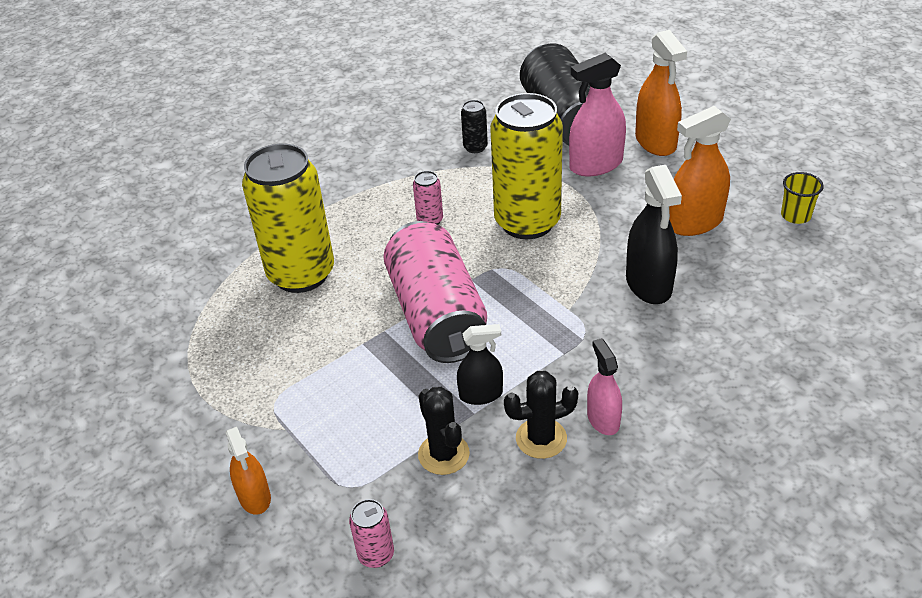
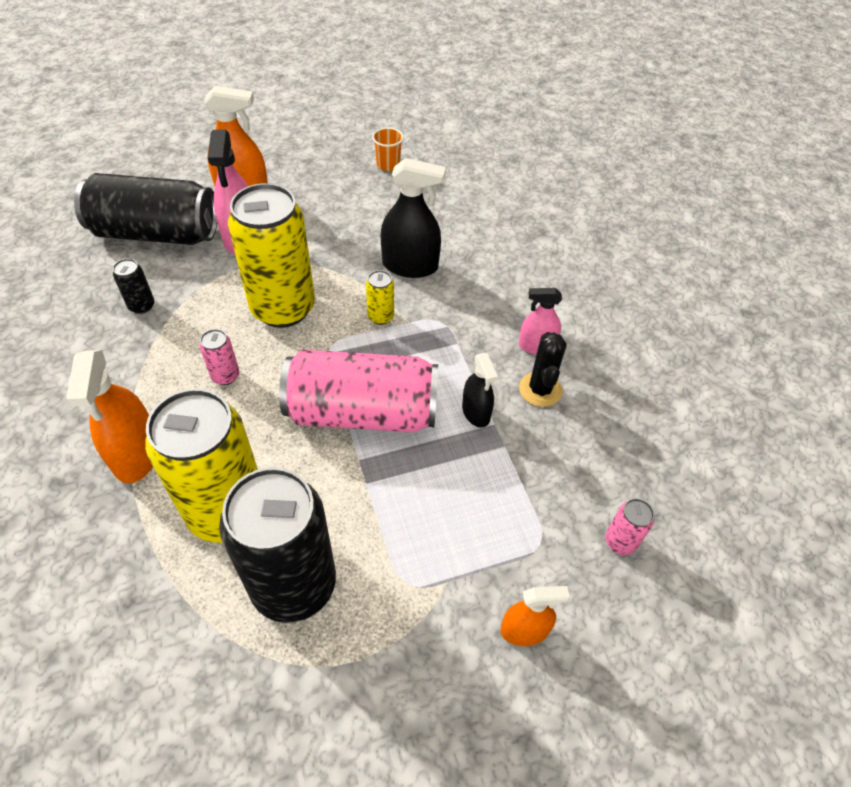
camera: 75 degrees left, 10 degrees up
black cactus [418,387,470,475] -> none
black spray bottle [457,324,503,405] -> black spray bottle turned 150 degrees clockwise [462,353,498,428]
orange spray bottle [669,106,731,236] -> orange spray bottle moved to [66,350,153,483]
yellow cup [781,172,824,224] -> orange cup [372,127,404,171]
none -> black can [219,467,336,623]
none -> yellow can [366,270,394,325]

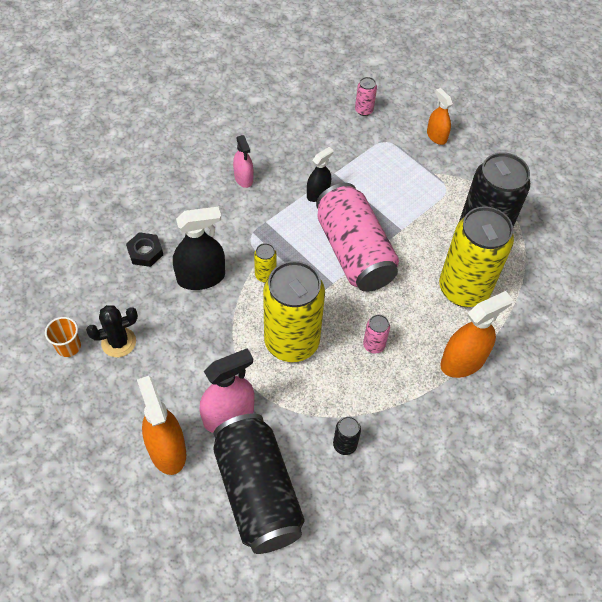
camera: 115 degrees left, 5 degrees up
black spray bottle [381,158,446,278] -> black spray bottle turned 90 degrees clockwise [173,207,225,290]
black cactus [519,332,566,407] -> black cactus moved to [86,305,138,357]
none -> black nut [126,232,163,267]

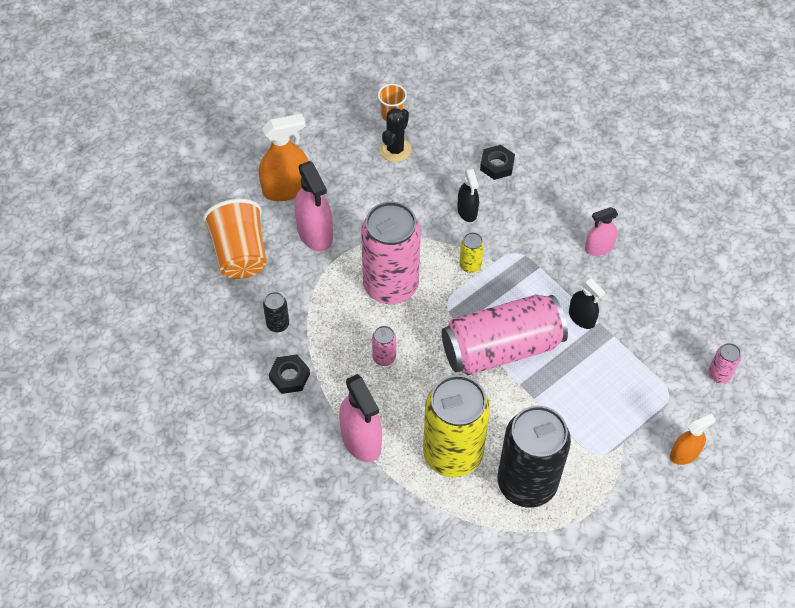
camera: 95 degrees right, 0 degrees up
black cactus [86,305,138,357] -> black cactus turned 45 degrees clockwise [379,108,412,162]
black spray bottle [173,207,225,290] -> black spray bottle [457,168,479,222], size x0.61
black can [213,413,305,554] -> orange cup [203,199,267,279]
yellow can [263,261,325,362] -> pink can [361,201,421,304]
orange spray bottle [440,291,513,378] -> pink spray bottle [339,374,382,462]
none -> black nut [269,355,310,394]

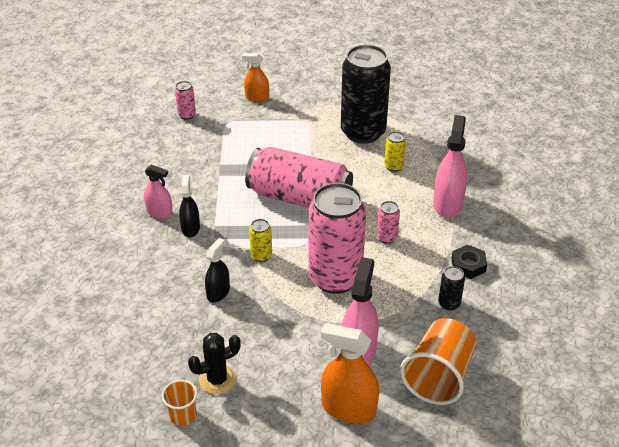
camera: 140 degrees left, 15 degrees down
yellow can [423,375,490,477] -> yellow can [384,131,406,172], size x0.41
black nut [480,145,515,180] -> none
black spray bottle [569,277,606,329] -> black spray bottle moved to [179,175,200,237]

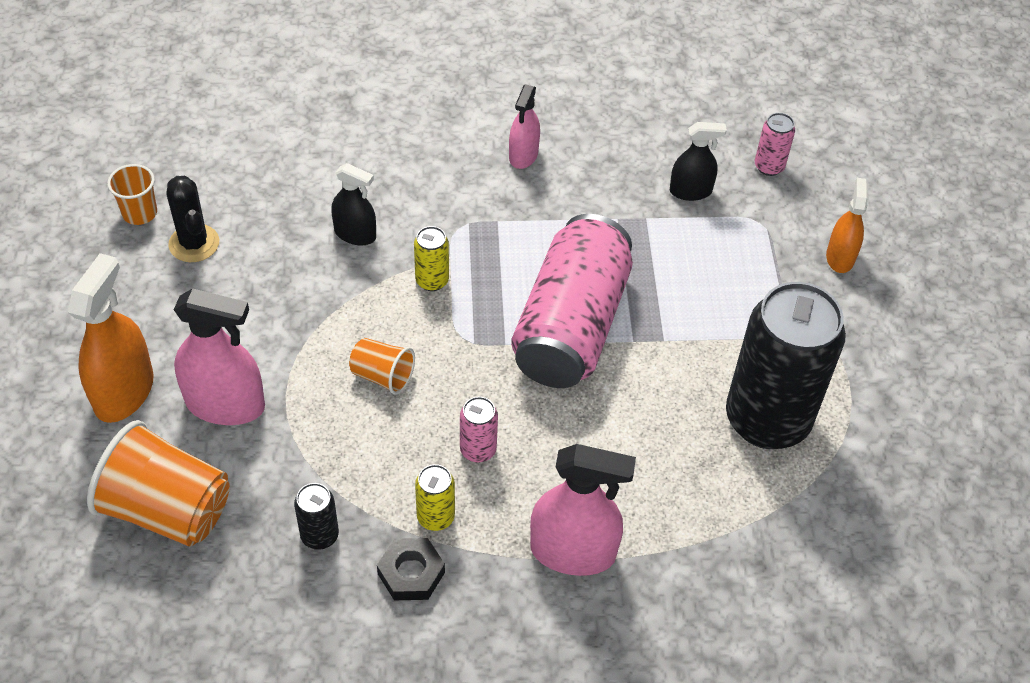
camera: 85 degrees right, 10 degrees up
black spray bottle [179,175,200,237] -> black spray bottle moved to [670,122,727,201]
pink can [309,183,366,294] -> orange cup [349,338,415,395]
yellow can [384,131,406,172] -> yellow can moved to [415,464,455,531]

